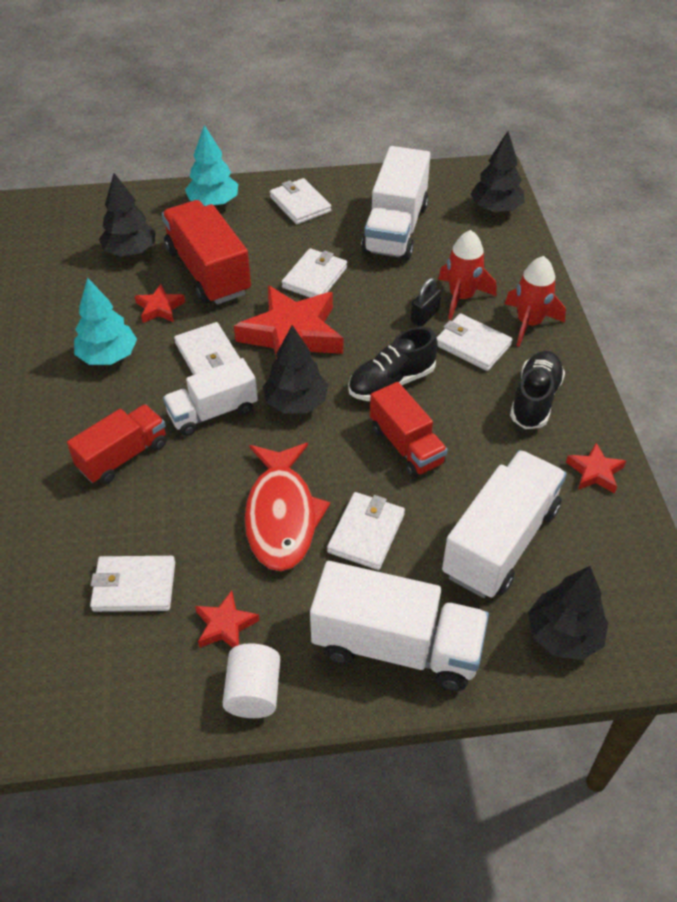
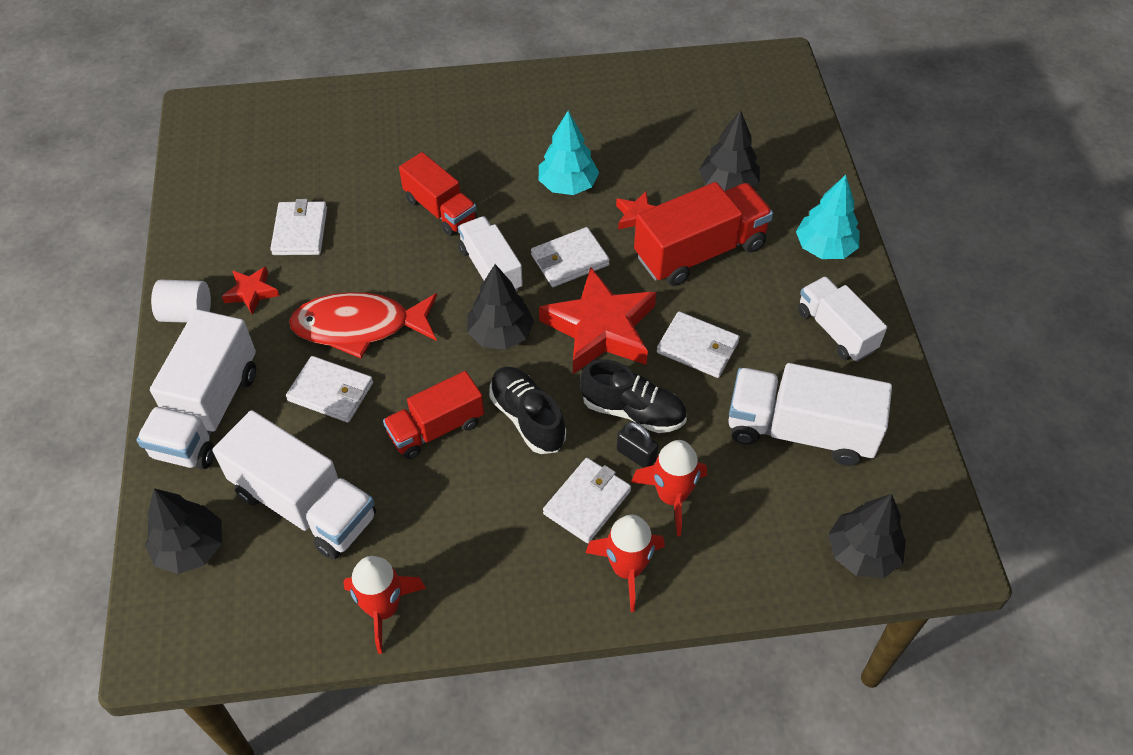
camera: 90 degrees right, 5 degrees up
white wallet [270,178,331,224] -> white truck [798,276,887,362]
black shoe [510,351,565,429] -> black shoe moved to [580,359,687,433]
red star [566,443,626,494] -> red rocket [343,556,426,654]

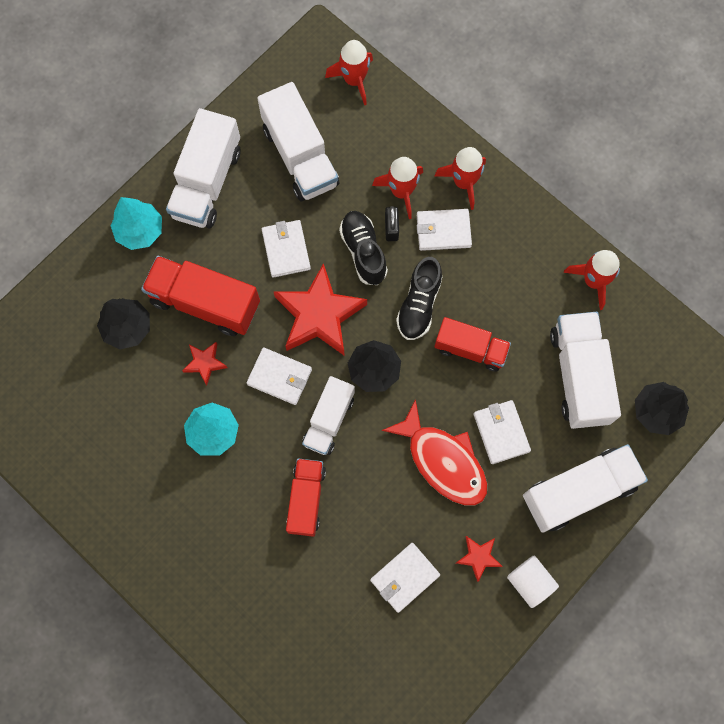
camera: 130 degrees left, 20 degrees up
white truck [798,276,887,362] -> white truck [166,108,241,228], size x1.55
black tree [828,494,906,578] -> red rocket [325,40,373,105]

